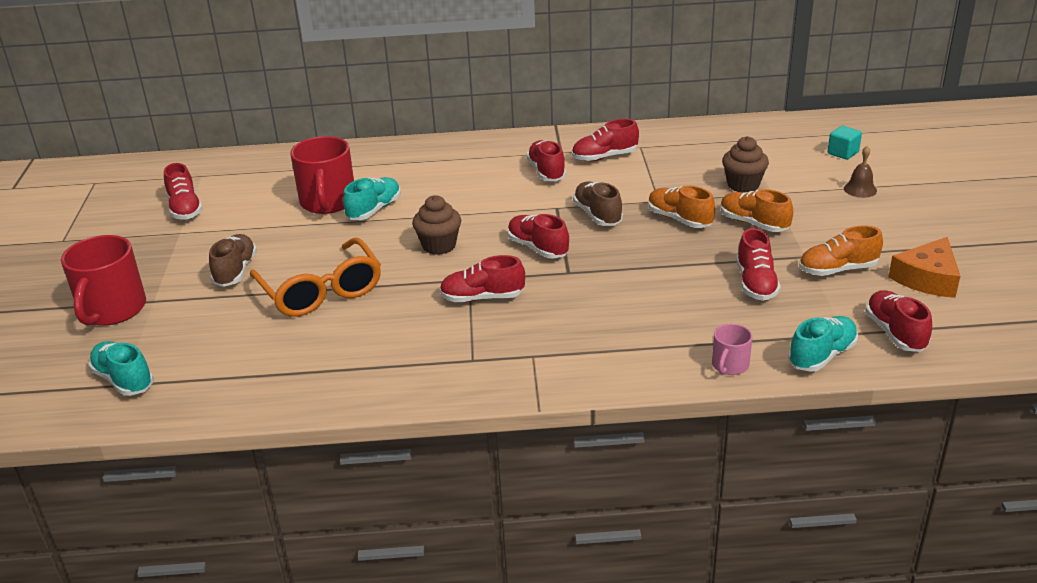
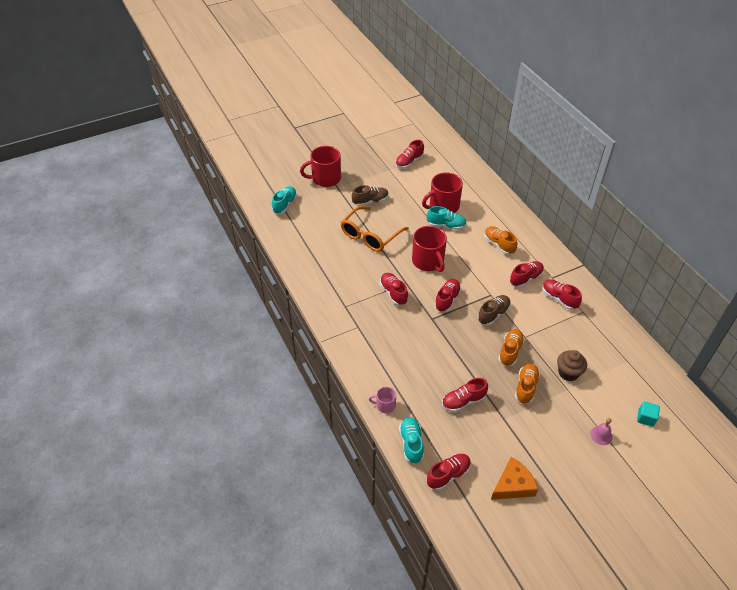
camera: 65 degrees right, 15 degrees up
brown cupcake [412,195,461,255] -> red mug [412,226,447,272]
turquoise shoe [788,316,858,372] -> turquoise shoe turned 120 degrees counterclockwise [399,417,424,464]
orange shoe [799,225,883,276] -> orange shoe moved to [484,226,517,255]
brown bell [844,146,877,198] -> pink bell [590,418,613,445]
orange cheese [888,237,960,298] -> orange cheese turned 135 degrees clockwise [491,457,538,500]

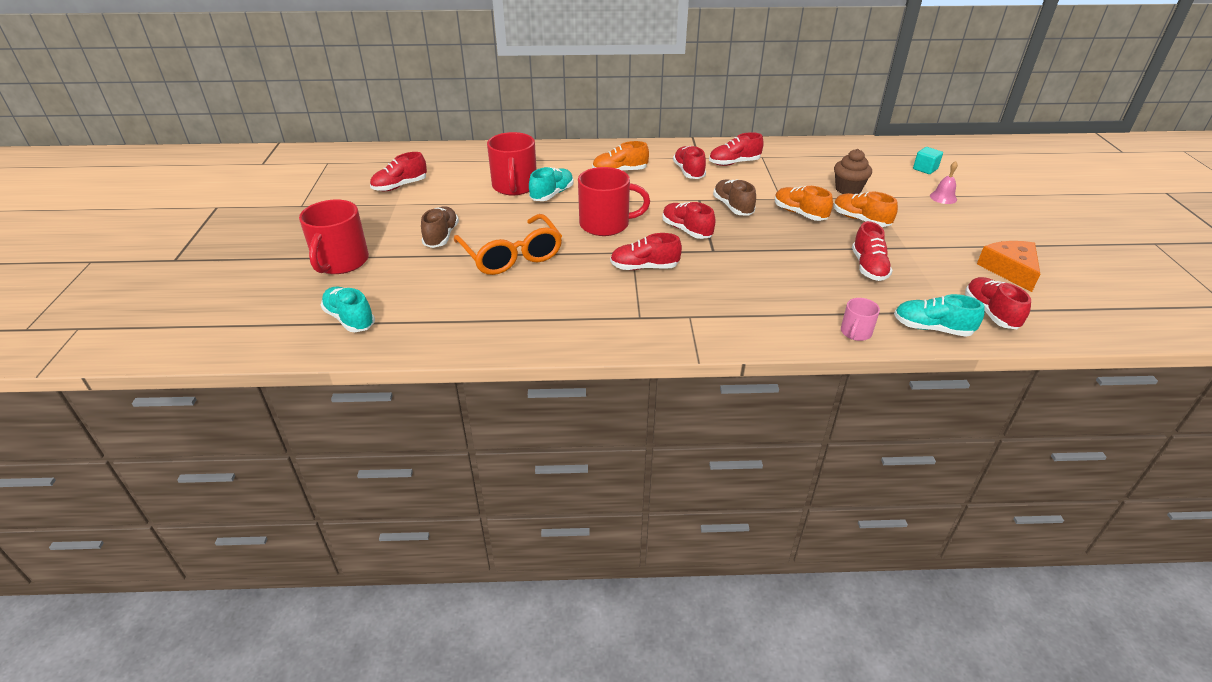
camera: 65 degrees left, 10 degrees down
red shoe [395,140,424,169] -> red shoe turned 75 degrees clockwise [370,152,427,191]

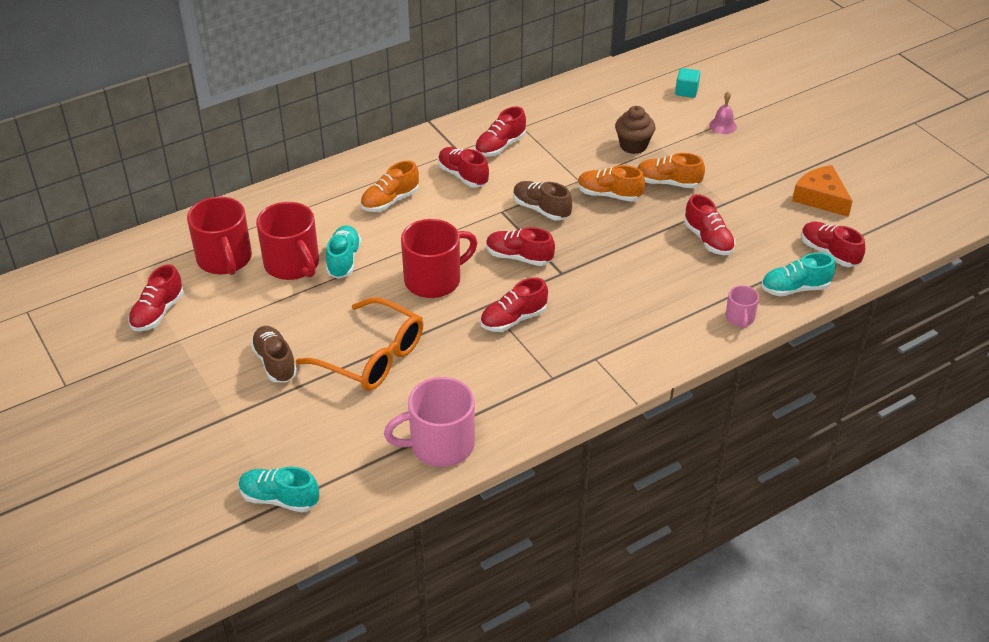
camera: 30 degrees left, 5 degrees up
red mug [299,200,369,274] -> red mug moved to [187,197,252,275]
none -> pink mug [384,377,475,467]

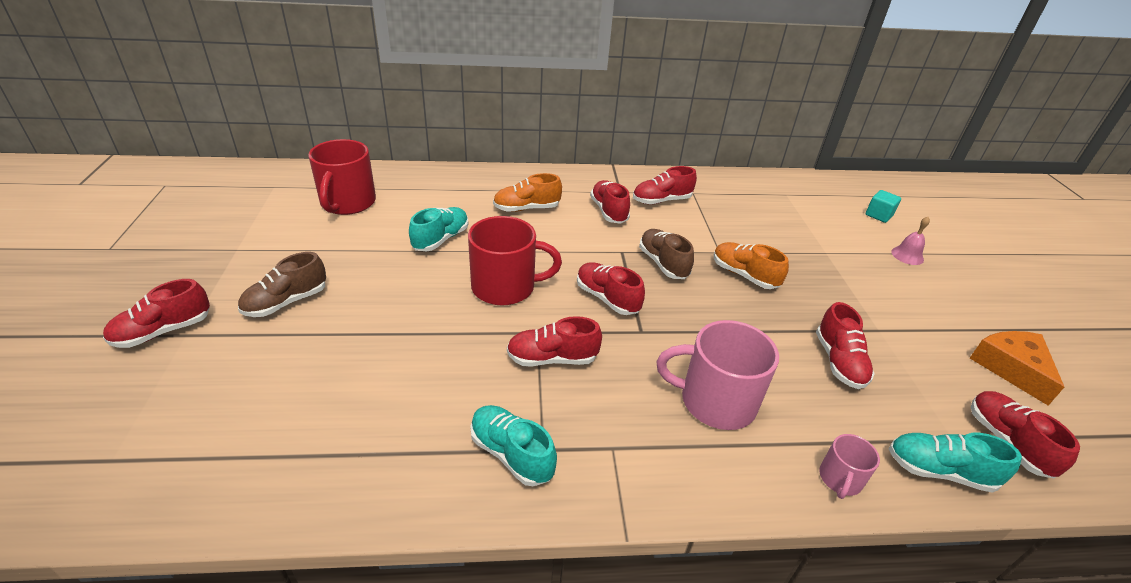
camera: 25 degrees right, 5 degrees down
red shoe [128,264,184,331] -> red shoe moved to [103,279,210,348]
turquoise shoe [239,466,319,512] -> turquoise shoe moved to [470,405,557,486]
brown shoe [250,326,297,383] -> brown shoe turned 135 degrees counterclockwise [238,252,326,317]
red mug [256,202,319,280] -> none
orange glasses [296,297,423,391] -> none
pink mug [384,377,475,467] -> pink mug moved to [657,320,779,430]
brown cupcake [615,106,655,154] -> none
orange shoe [637,153,705,188] -> none

